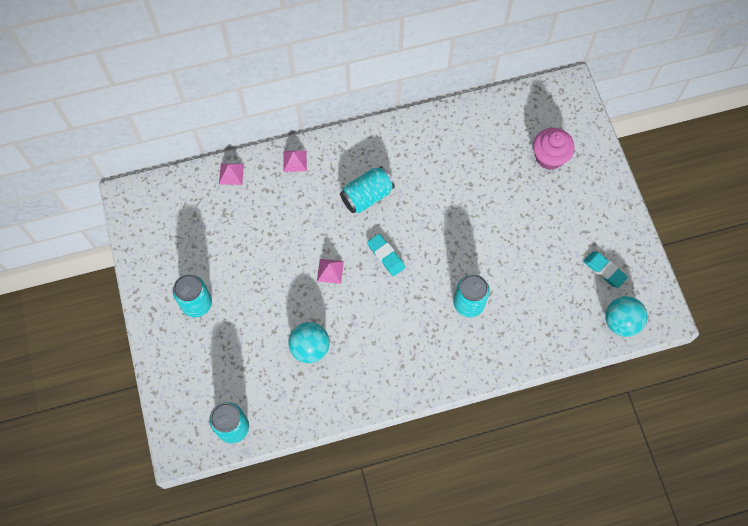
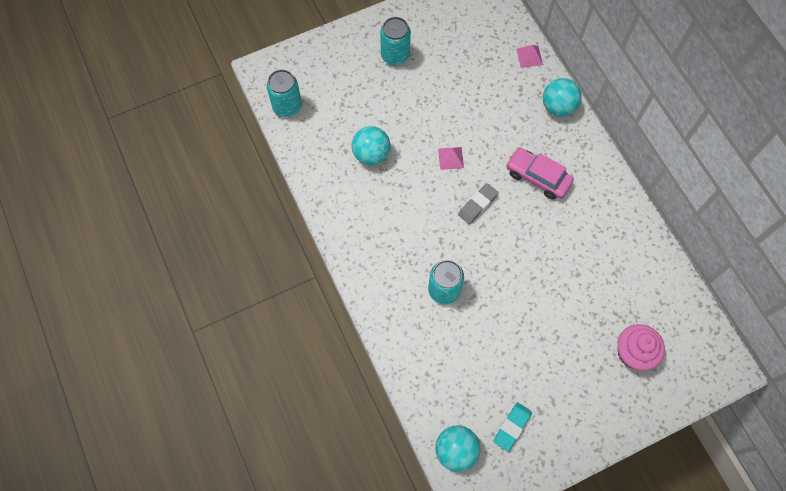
camera: 80 degrees right, 0 degrees up
pink pyramid [283,150,307,172] -> turquoise ball [543,78,582,117]
turquoise can [340,166,395,213] -> pink car [506,148,574,200]
turquoise eraser [367,234,405,276] -> grey eraser [458,183,498,224]

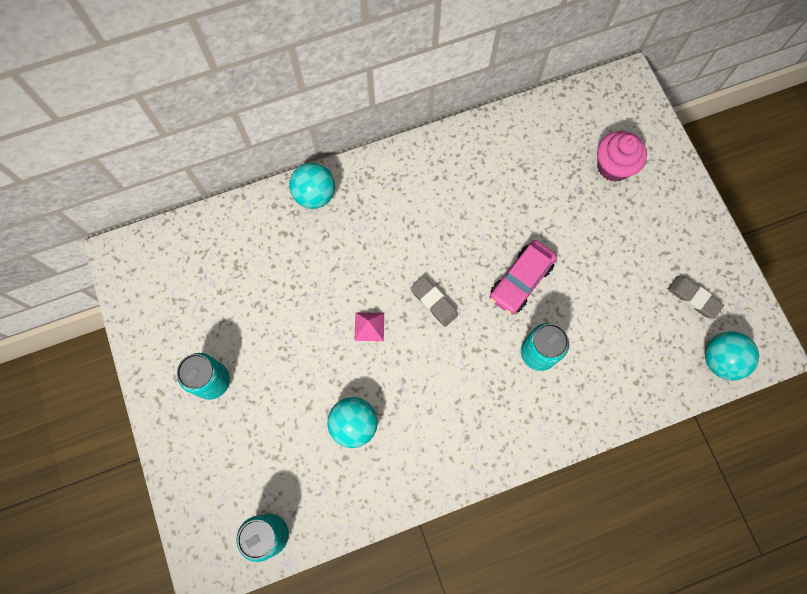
camera: 85 degrees left, 5 degrees up
turquoise eraser [493,402,532,451] -> grey eraser [668,276,724,319]
pink car [506,148,574,200] -> pink car moved to [490,240,557,315]
pink pyramid [517,45,543,68] -> none

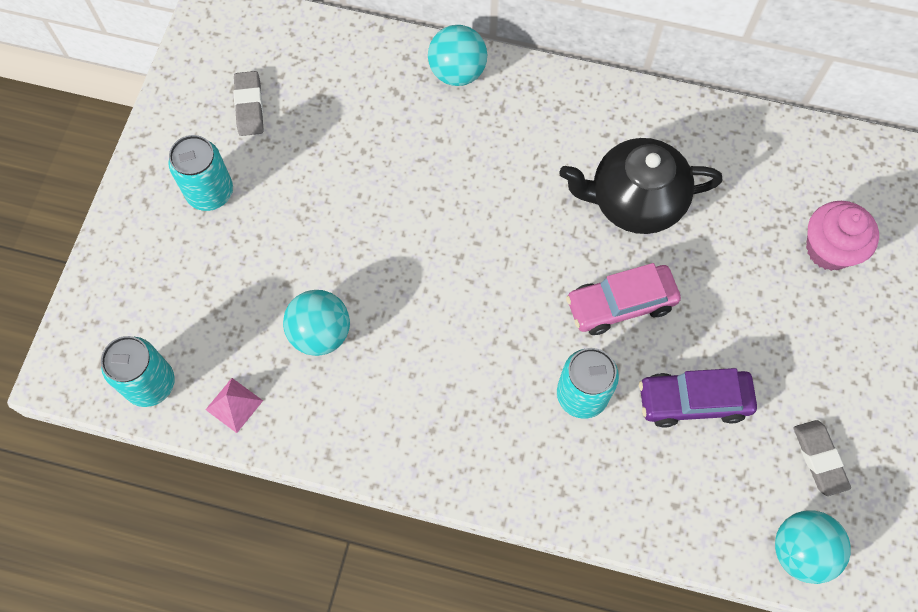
camera: 35 degrees right, 5 degrees down
pink pyramid [354,312,384,341] -> pink pyramid moved to [205,378,263,433]
grey eraser [410,276,458,327] -> grey eraser moved to [234,71,264,136]
none -> black teapot [559,138,723,234]
none -> purple car [639,368,757,428]

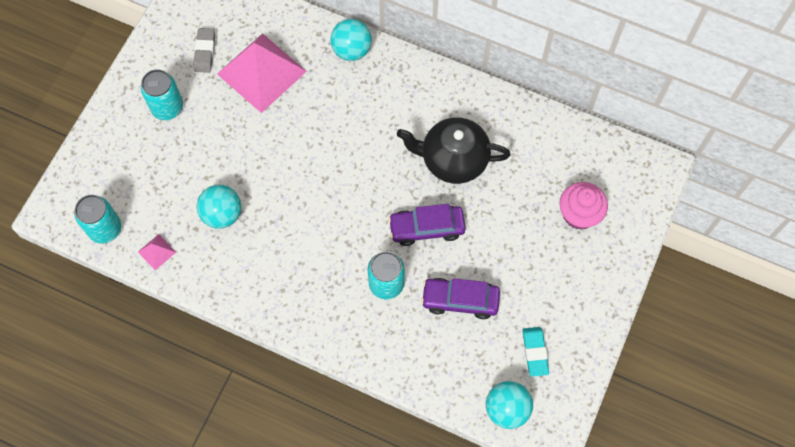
camera: 10 degrees right, 0 degrees up
pink car [566,263,681,335] -> purple car [388,204,466,246]
grey eraser [793,420,851,496] -> turquoise eraser [522,327,549,377]
none -> pink pyramid [217,33,307,113]

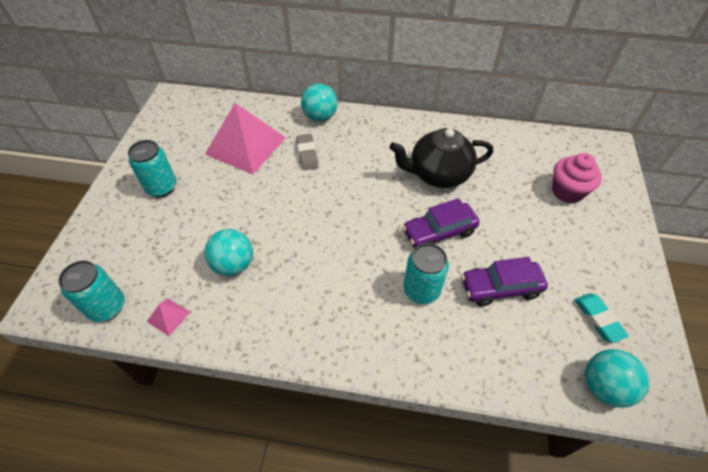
camera: 15 degrees left, 15 degrees down
grey eraser [193,28,215,73] -> grey eraser moved to [296,134,319,170]

